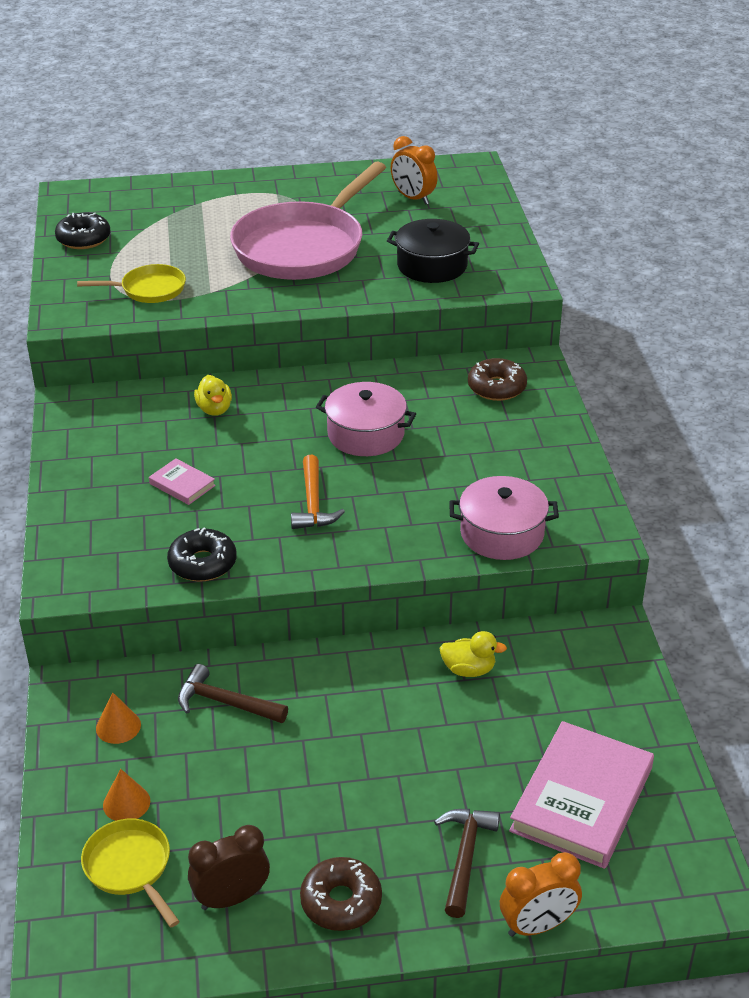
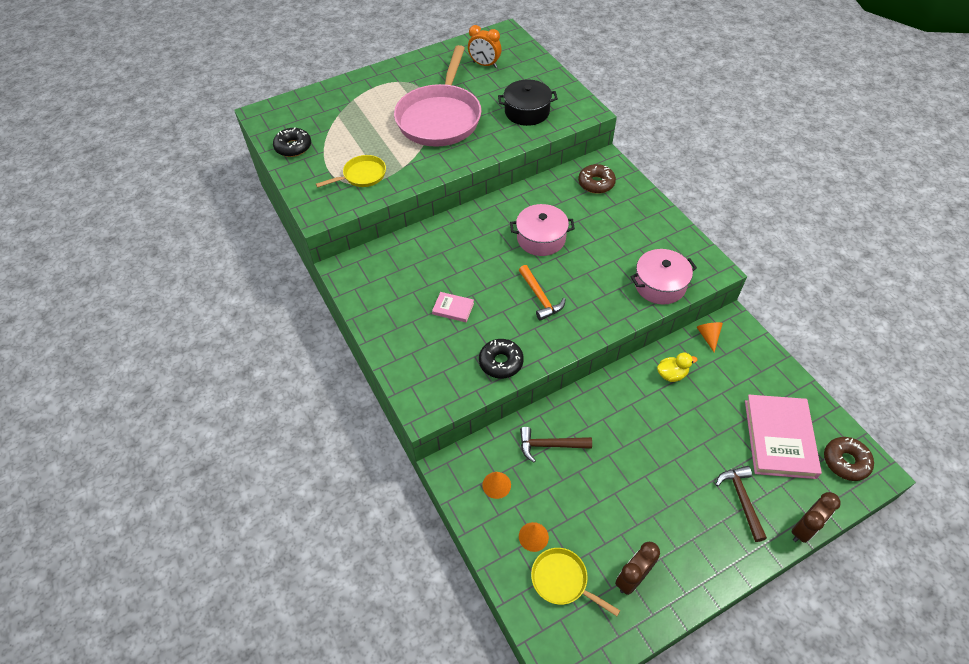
camera: 20 degrees left, 15 degrees up
yellow duck [194,375,232,416] -> none
brown donut [300,857,382,931] -> brown donut moved to [824,437,874,481]
orange clock [500,852,582,937] -> brown clock [792,492,841,543]
none -> orange cone [697,322,723,352]

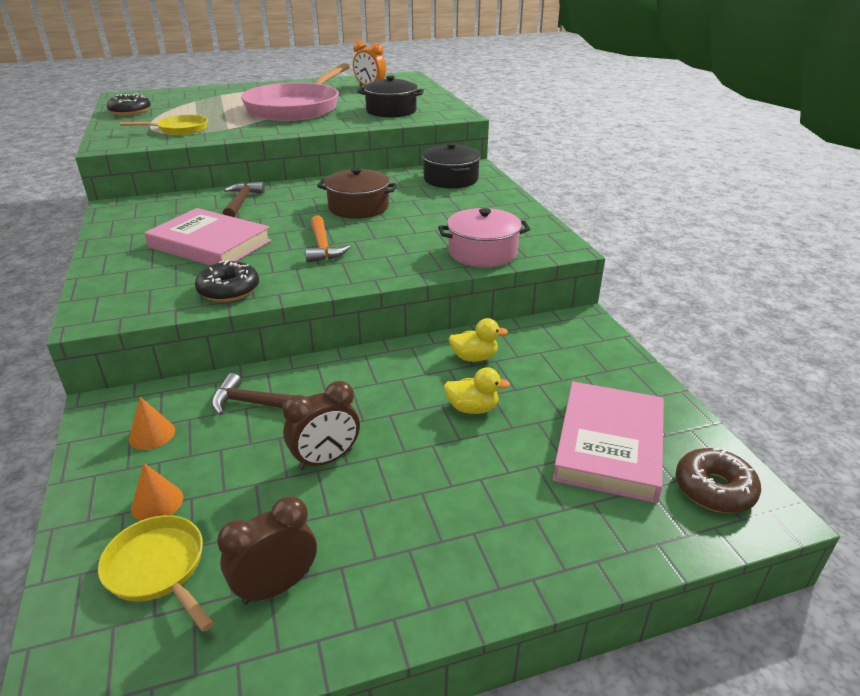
camera: 10 degrees right, 20 degrees down
pink book [432,292,474,322] -> pink book [144,208,272,265], size x2.15
pink pot [510,204,575,256] -> brown pot [317,168,397,219]
brown donut [578,164,616,194] -> black pot [422,142,481,188]
orange cone [697,322,723,352] -> none
brown hammer [716,466,767,542] -> brown hammer moved to [223,182,265,217]
brown clock [792,492,841,543] -> brown clock moved to [282,381,360,470]
none -> yellow duck [444,367,510,414]

